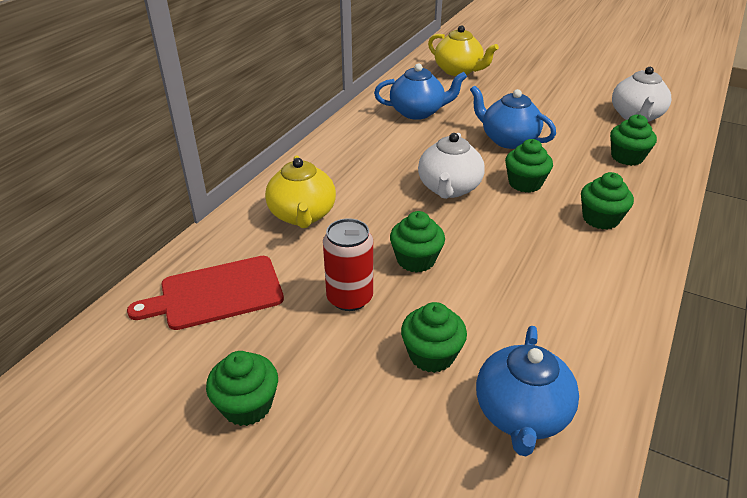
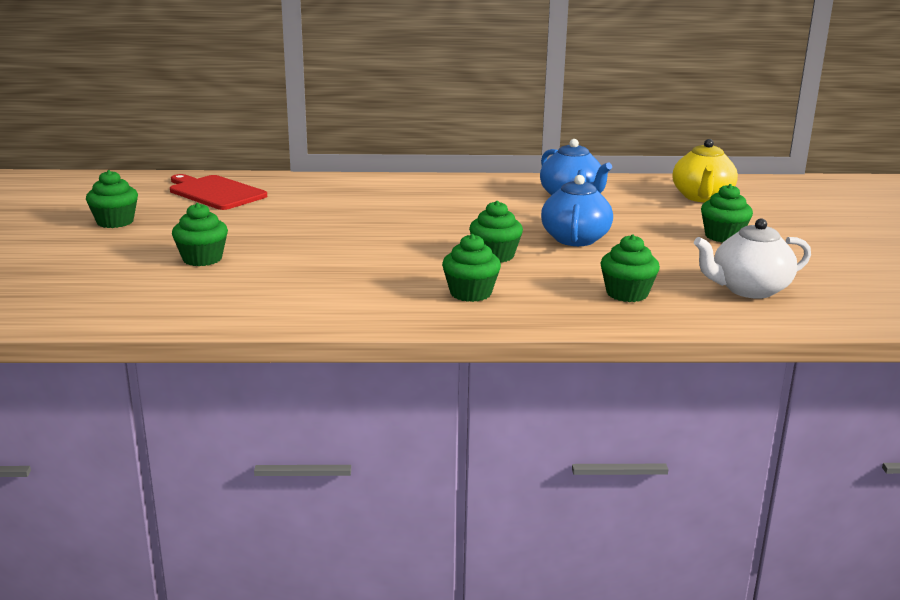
camera: 60 degrees right, 15 degrees down
yellow teapot [265,155,336,228] -> none
red can [323,218,373,311] -> none
green cupcake [390,211,445,273] -> green cupcake moved to [701,184,753,243]
white teapot [418,133,485,199] -> none
blue teapot [476,326,579,456] -> none

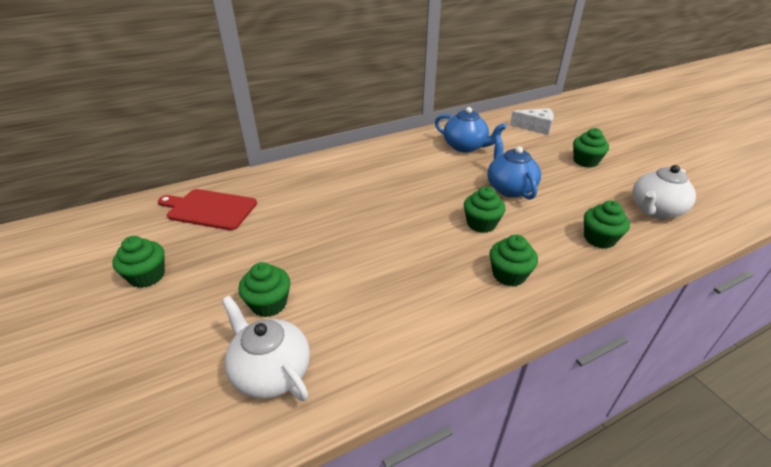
camera: 25 degrees left, 15 degrees up
yellow teapot [672,139,738,202] -> white cheese [510,108,554,135]
none -> white teapot [222,296,310,401]

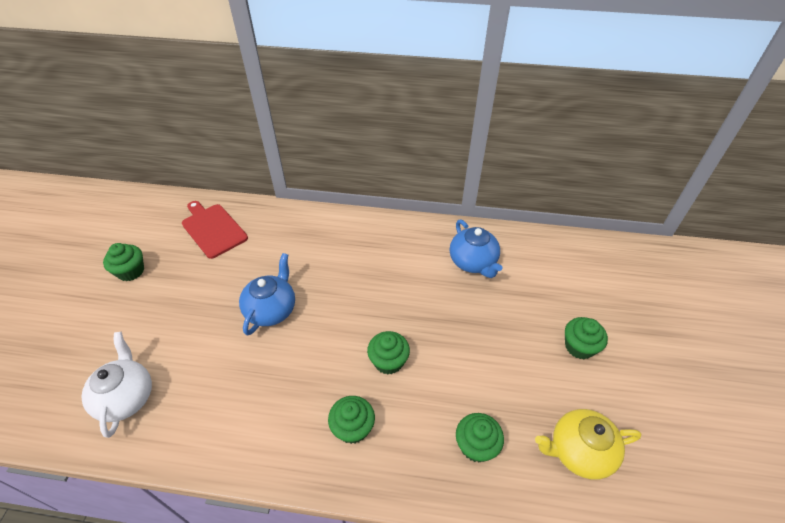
camera: 35 degrees right, 10 degrees up
green cupcake [239,262,291,317] -> none
blue teapot [487,135,541,200] -> blue teapot moved to [239,253,295,336]
white cheese [510,108,554,135] -> none
white teapot [632,165,696,219] -> yellow teapot [535,409,641,479]

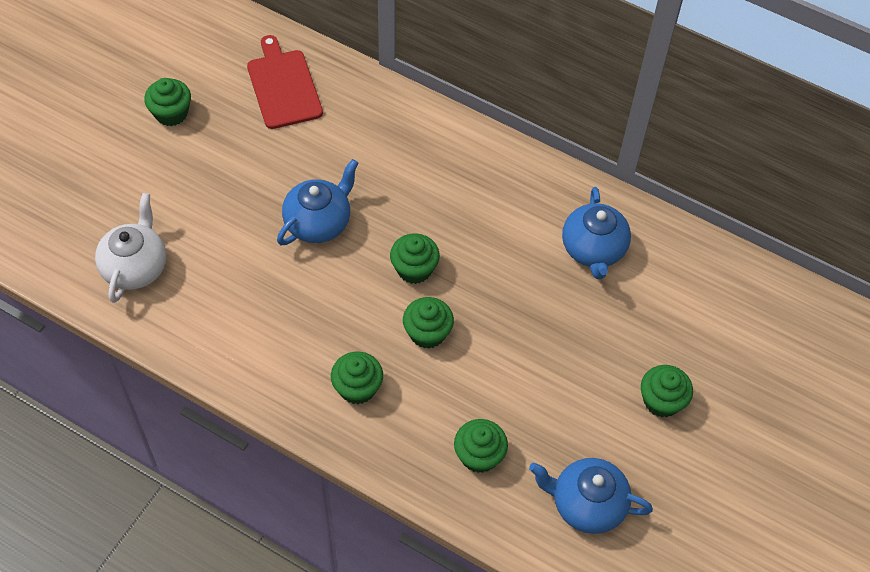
camera: 20 degrees right, 10 degrees up
yellow teapot [535,409,641,479] -> blue teapot [529,458,653,534]
none -> green cupcake [390,233,440,284]

